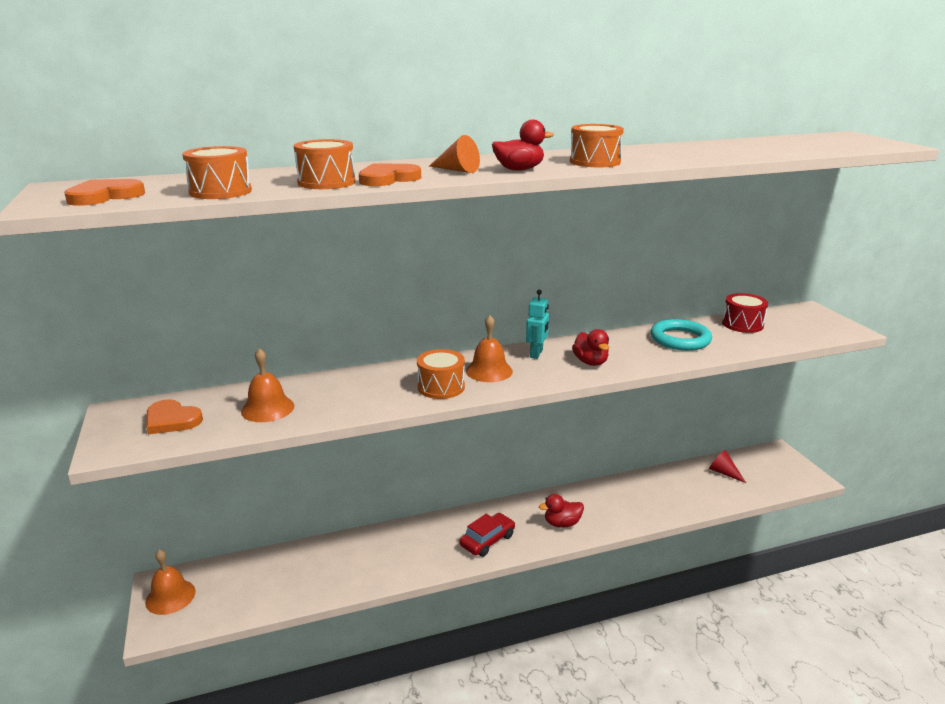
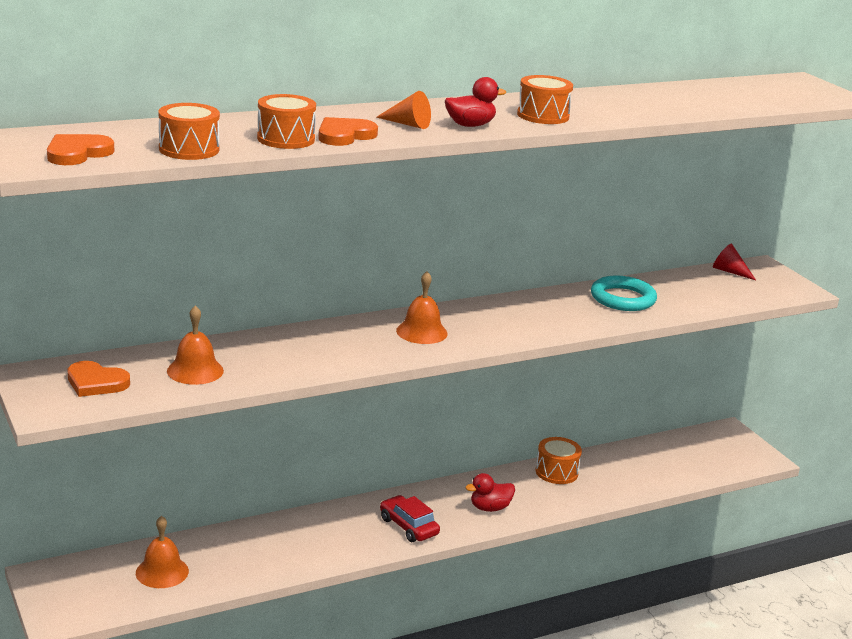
camera: 10 degrees left, 0 degrees up
orange bell [145,549,196,615] -> orange bell moved to [136,516,189,588]
orange drum [417,349,465,399] -> orange drum moved to [535,437,582,484]
red car [460,513,515,557] -> red car turned 75 degrees counterclockwise [380,495,440,542]
turquoise robot [526,290,549,359] -> none
red duck [572,329,609,366] -> none
red cone [709,450,746,483] -> red cone moved to [713,243,756,280]
red drum [722,293,768,333] -> none

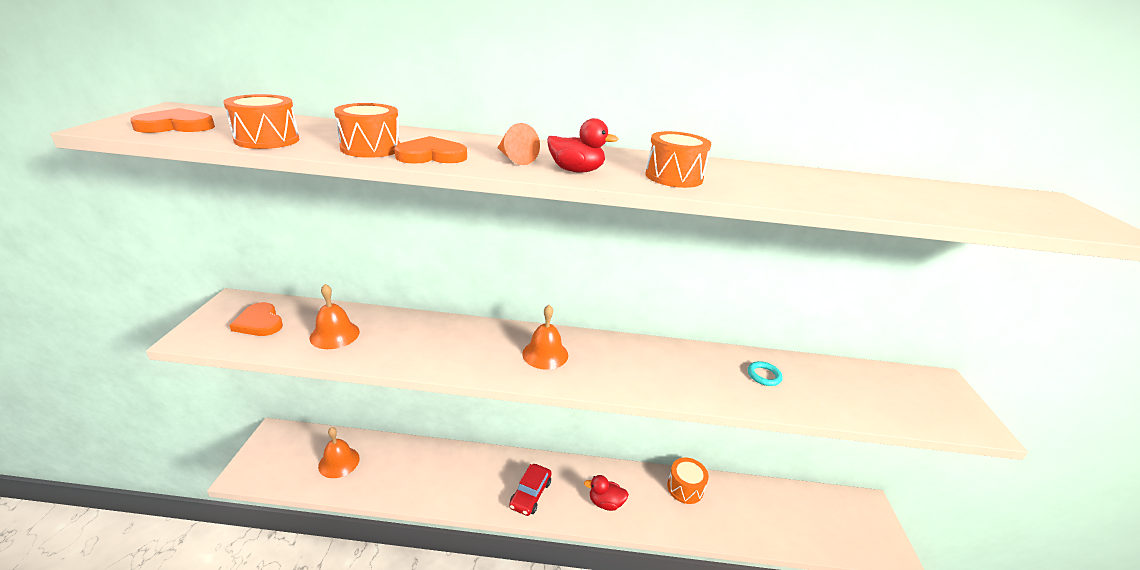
camera: 30 degrees right, 5 degrees up
red car [380,495,440,542] -> red car turned 150 degrees counterclockwise [509,464,552,516]
turquoise ring [591,276,657,311] -> turquoise ring [748,361,783,386], size x0.53
red cone [713,243,756,280] -> none

